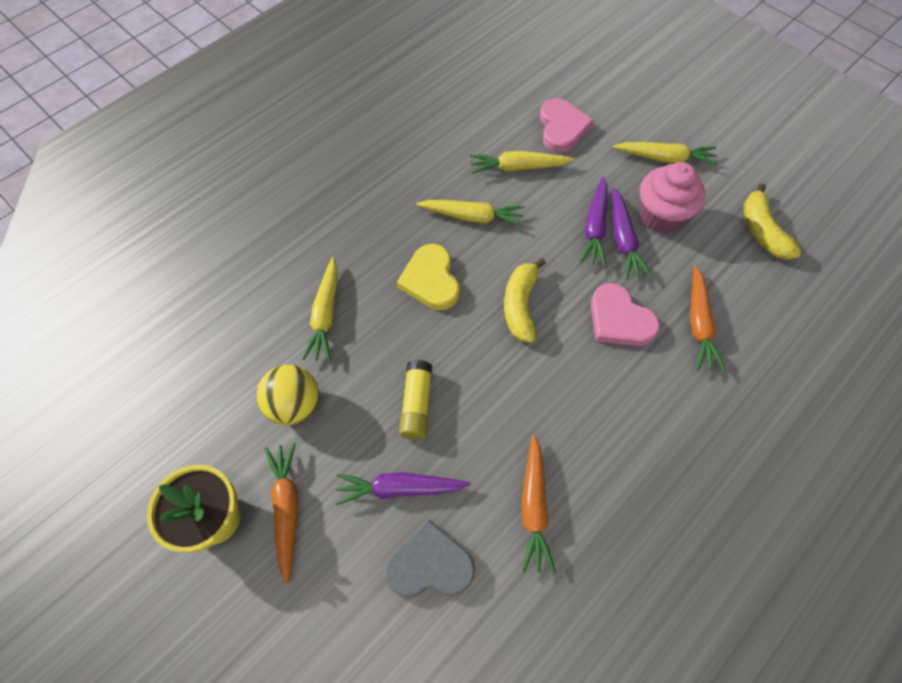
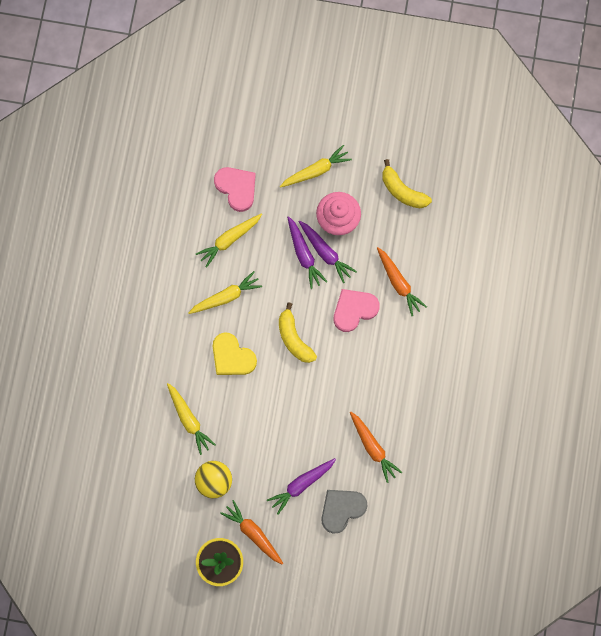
camera: 35 degrees left, 15 degrees up
yellow glue stick [399,360,432,440] -> none
pink heart [591,283,660,346] -> pink heart turned 135 degrees clockwise [334,289,380,332]

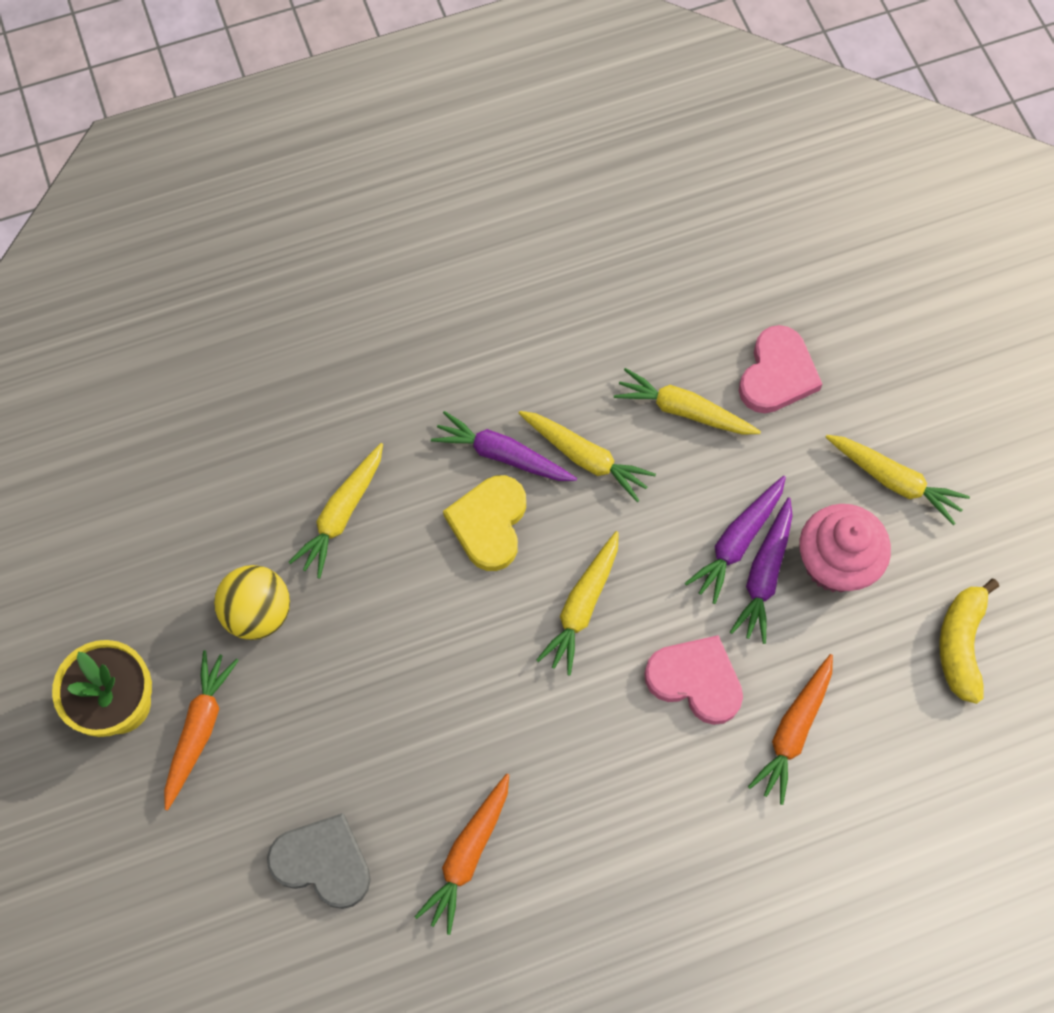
camera: 60 degrees right, 10 degrees down
purple carrot [267,458,336,515] -> purple carrot moved to [431,411,577,481]
yellow banana [279,302,317,363] -> yellow carrot [536,531,619,675]

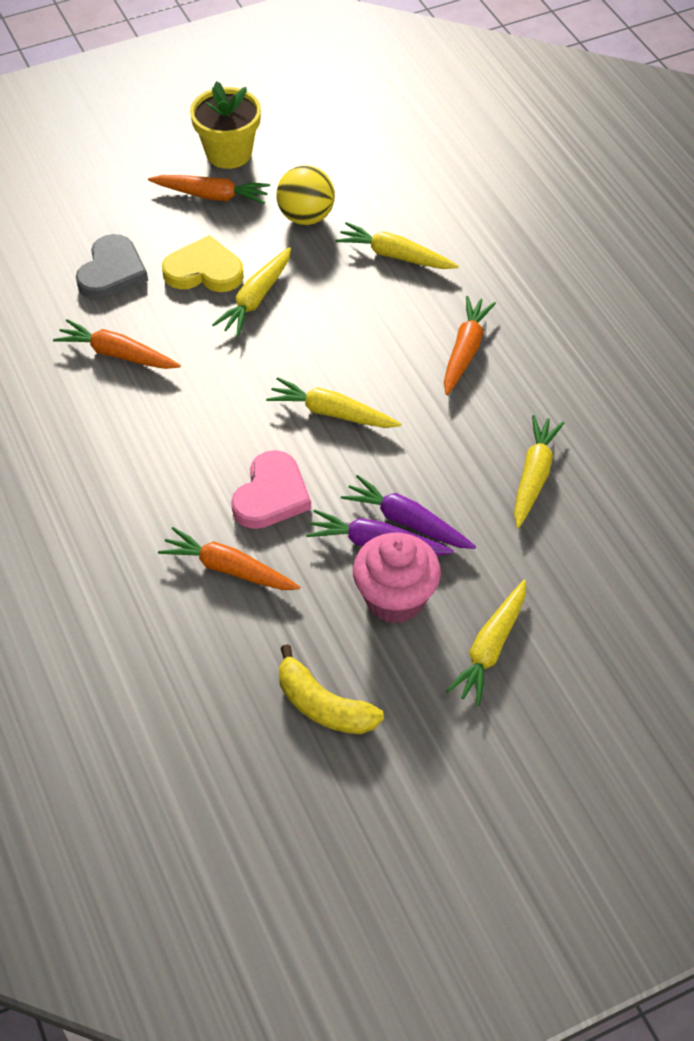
camera: 85 degrees right, 15 degrees down
purple carrot [431,411,577,481] -> orange carrot [444,296,496,395]
yellow heart [443,475,526,571] -> yellow heart moved to [162,235,244,292]
yellow carrot [519,411,656,502] -> yellow carrot moved to [212,247,291,336]
pink heart [739,325,823,413] -> none
yellow banana [940,579,999,704] -> yellow banana turned 150 degrees counterclockwise [279,644,384,734]

